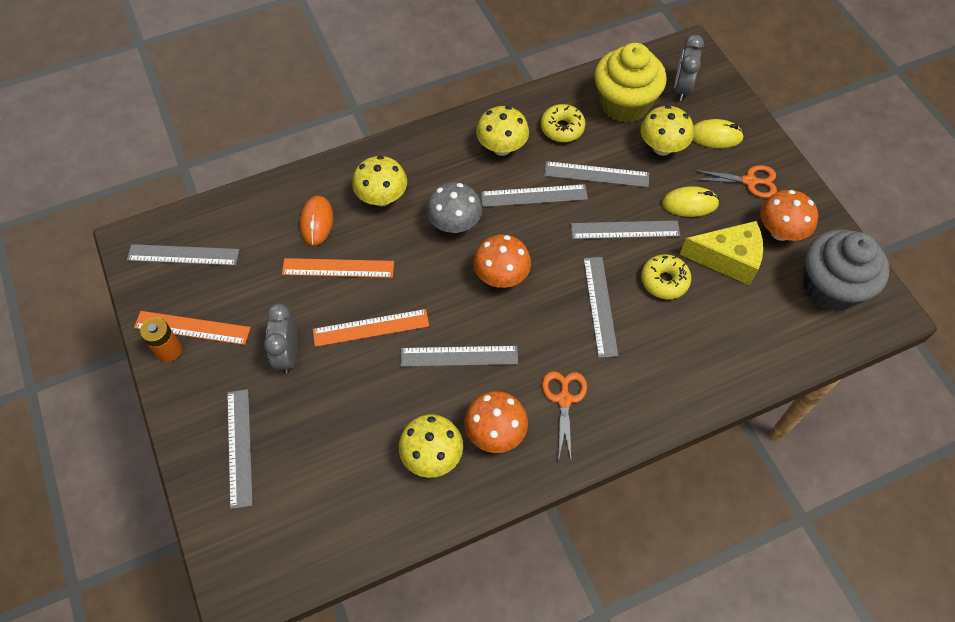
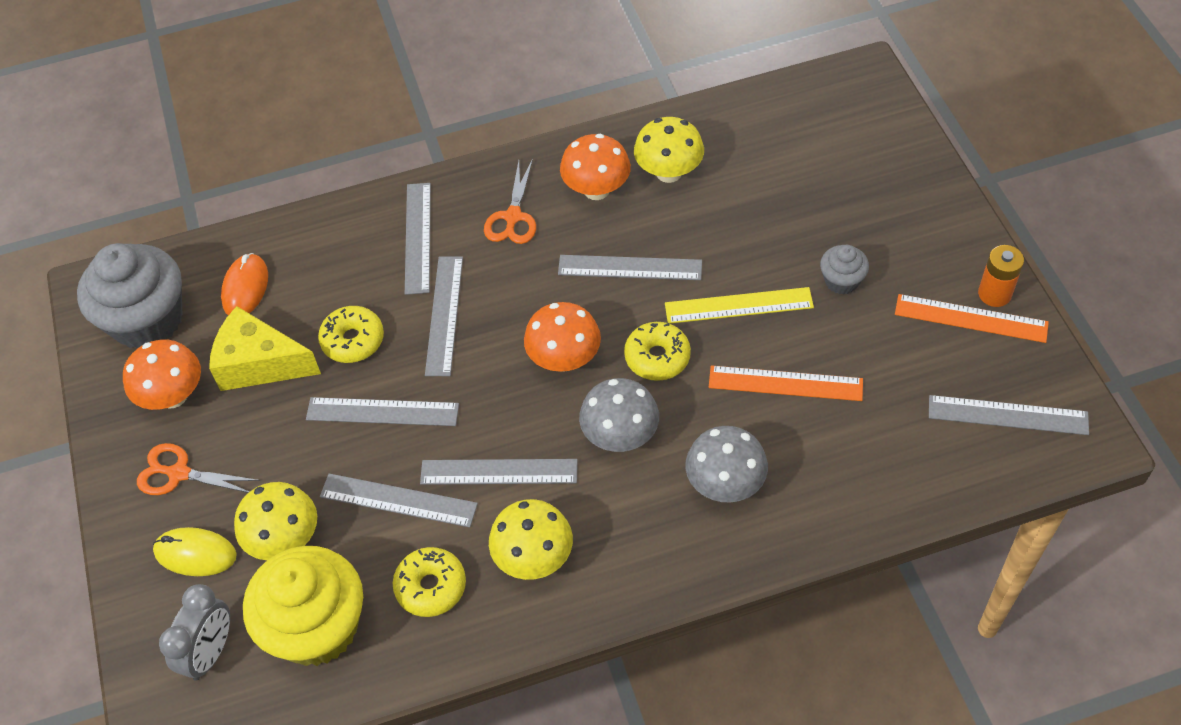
camera: 170 degrees left, 5 degrees down
grey ruler [227,389,253,509] -> grey ruler moved to [405,183,431,295]
grey clock [264,303,297,374] -> grey cupcake [820,245,869,295]
orange mouse [300,196,333,246] -> orange mouse moved to [221,253,268,315]
orange ruler [313,309,429,347] -> yellow ruler [665,287,814,324]
yellow mushroom [352,156,407,206] -> grey mushroom [685,426,768,502]
yellow mouse [662,186,720,217] -> none
none -> yellow donut [624,322,691,381]

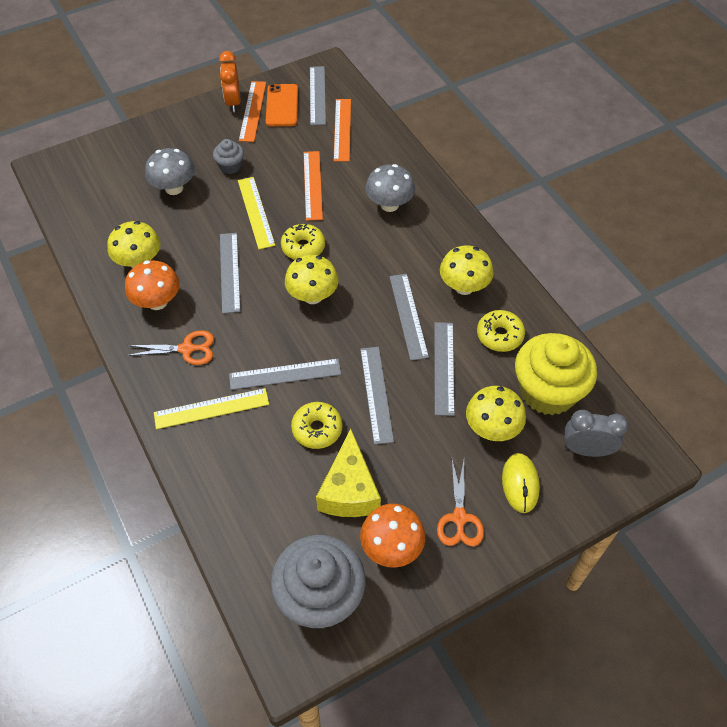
camera: 105 degrees left, 0 degrees up
orange mouse [221,253,268,315] -> none
grey ruler [405,183,431,295] -> yellow ruler [154,388,269,429]
orange mushroom [524,302,601,372] -> yellow mushroom [285,255,339,304]
grey mushroom [579,378,659,452] -> grey mushroom moved to [145,148,195,195]
orange battery [978,245,1024,307] -> orange clock [219,51,241,112]
none -> orange phone [266,84,298,126]
none -> orange ruler [334,99,351,162]

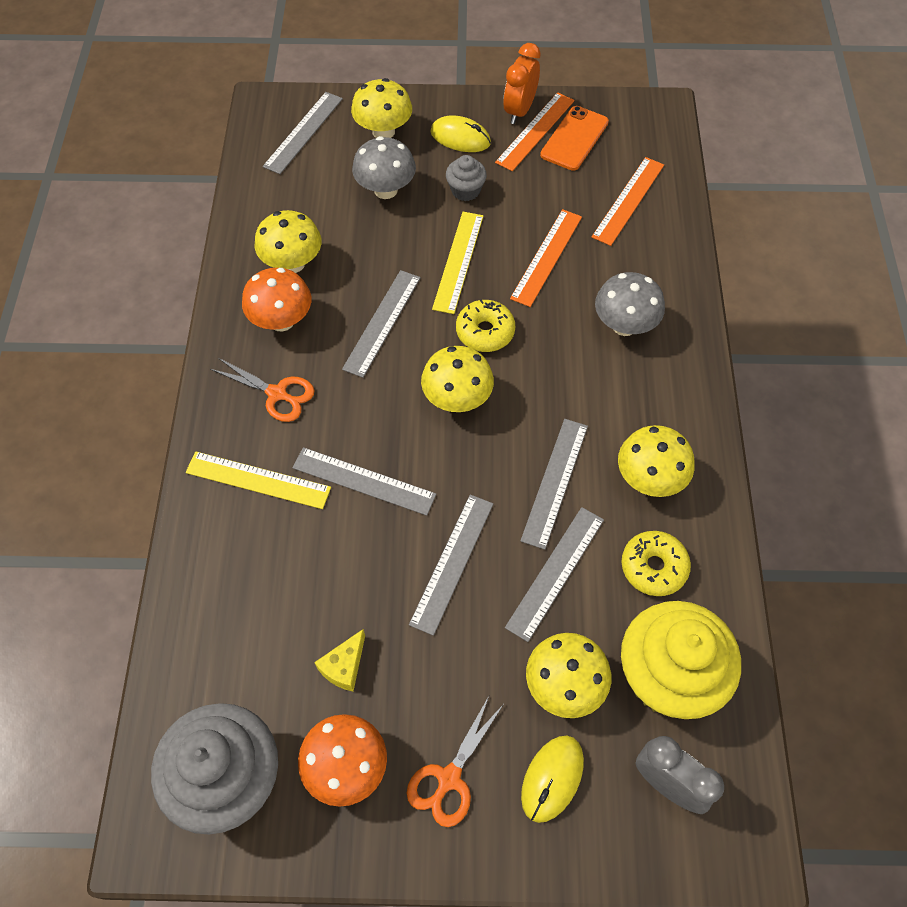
camera: 30 degrees right, 5 degrees up
yellow donut [291,402,343,449] -> none
grey ruler [310,66,326,125] -> grey ruler moved to [263,92,343,174]
yellow cheese [316,429,381,517] -> yellow cheese [314,629,365,692], size x0.53
none -> yellow mushroom [351,78,412,138]
none -> yellow mouse [430,115,491,152]

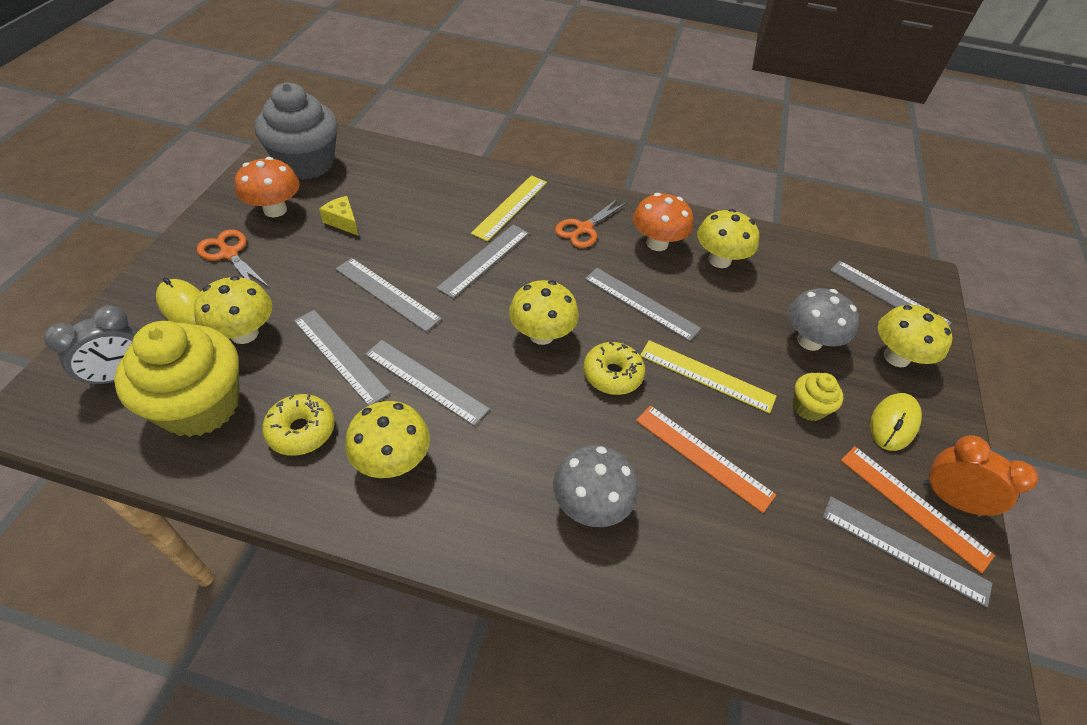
camera: 100 degrees right, 10 degrees down
grey cupcake [446,155,487,201] -> yellow cupcake [793,373,844,421]
orange phone [540,106,609,171] -> grey ruler [822,496,992,608]
orange ruler [592,157,664,246] -> none

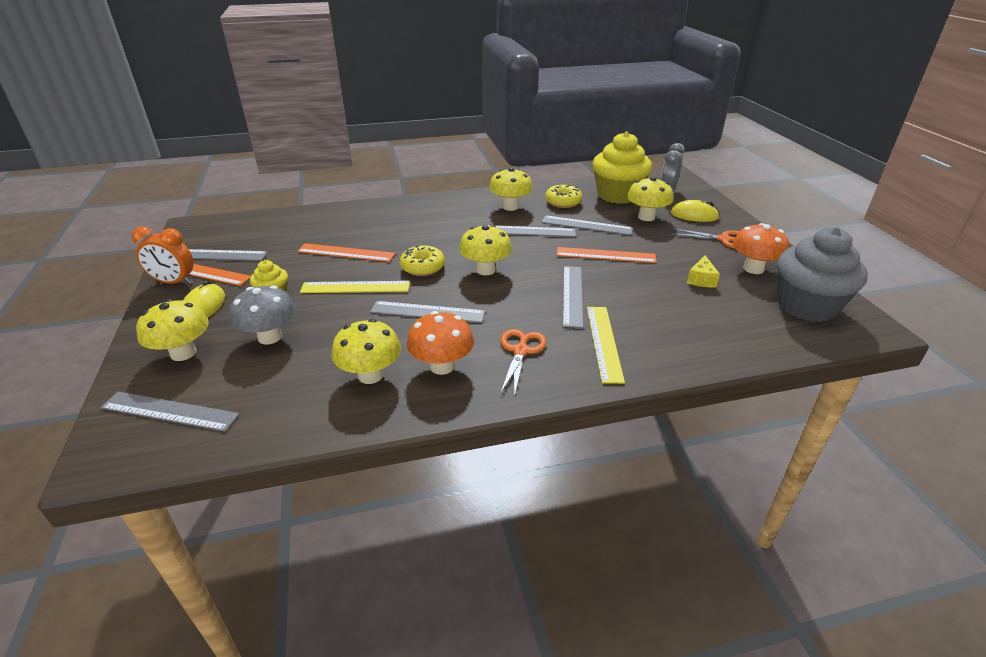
camera: 155 degrees right, 15 degrees down
yellow cheese [319,196,358,235] -> yellow cheese turned 90 degrees clockwise [687,255,720,287]
grey ruler [335,258,442,332] -> orange ruler [556,247,657,263]
grey mushroom [553,445,638,527] -> none

